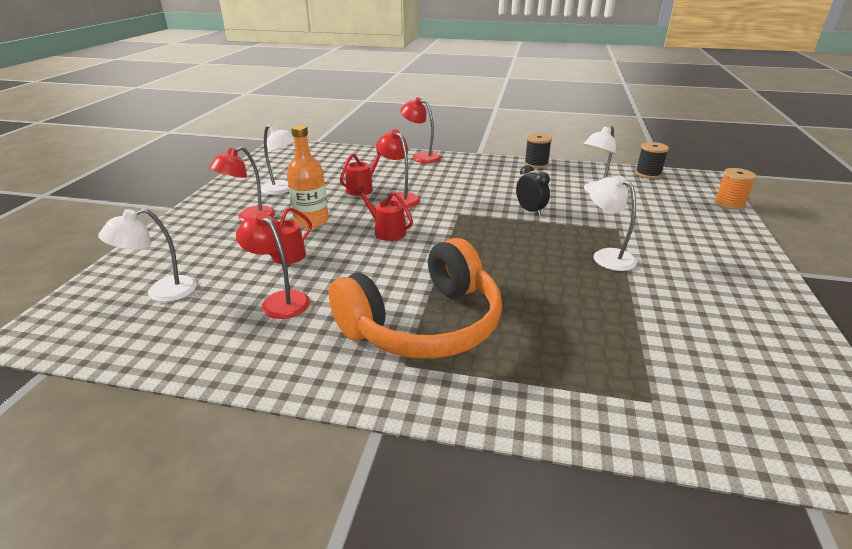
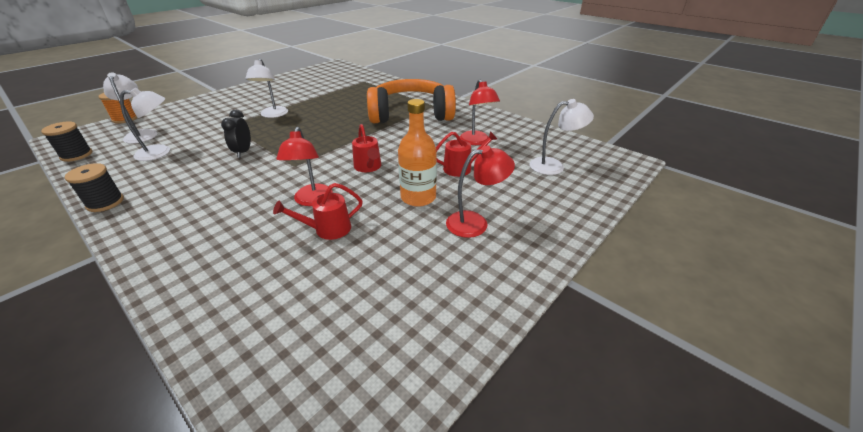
camera: 150 degrees left, 5 degrees up
white lamp [261,125,294,195] -> white lamp moved to [103,72,157,144]
red lamp [400,97,441,163] -> none

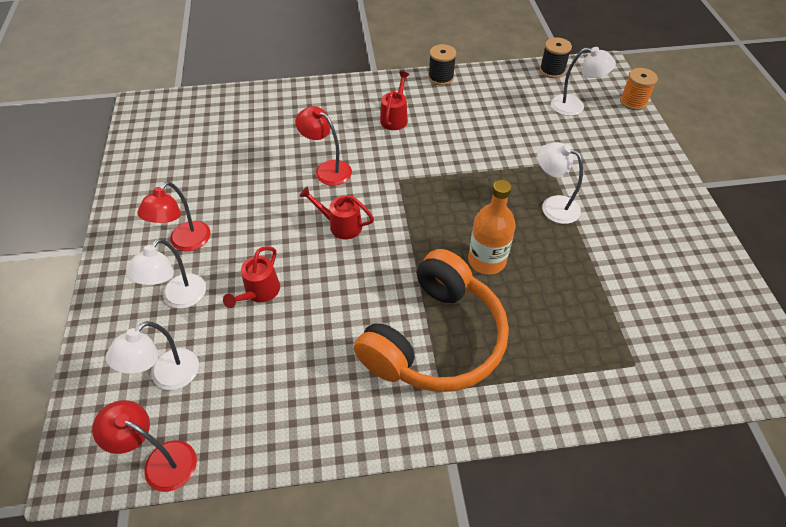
camera: 130 degrees right, 15 degrees up
white lamp [120,88,170,161] -> white lamp moved to [126,238,206,309]
black clock [221,110,251,158] -> none
red watering can [273,183,363,240] -> red watering can moved to [380,71,409,130]
orange bottle [398,99,437,207] -> orange bottle moved to [468,180,515,275]
red lamp [460,79,500,145] -> red lamp moved to [92,400,197,492]

